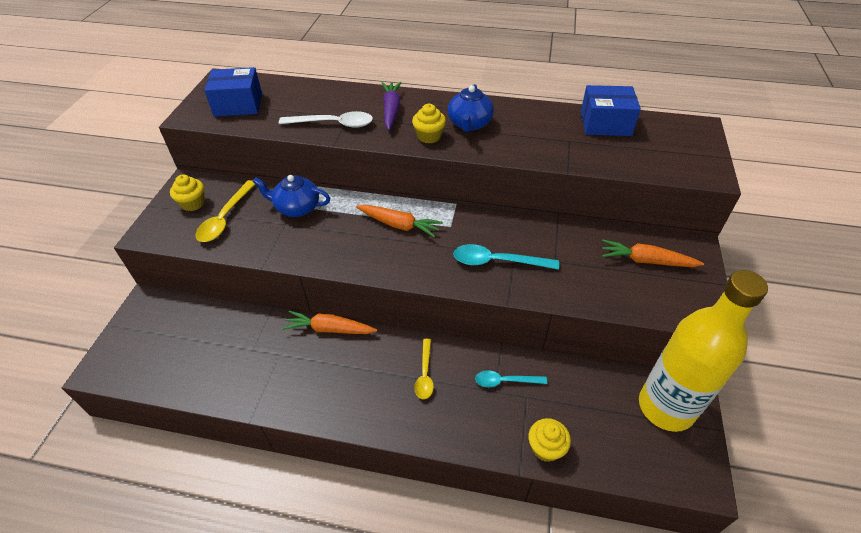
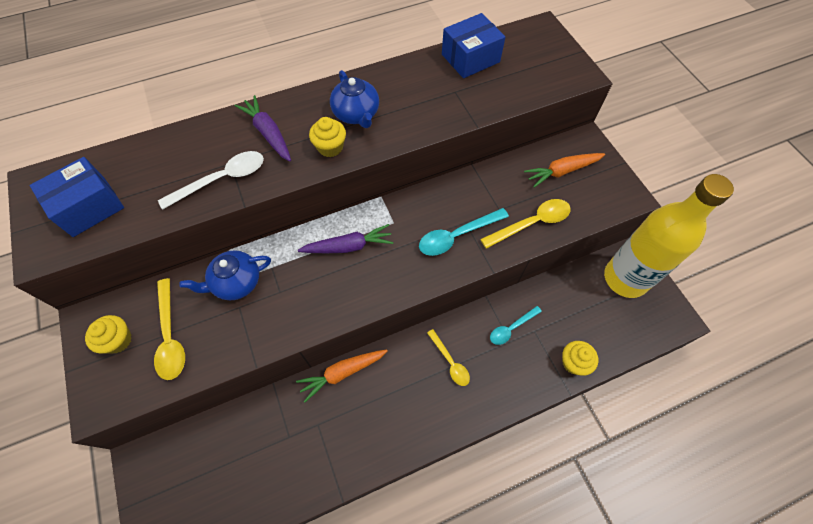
camera: 35 degrees left, 15 degrees up
orange carrot [356,205,443,238] -> purple carrot [298,224,393,253]
none -> yellow spoon [480,199,571,249]

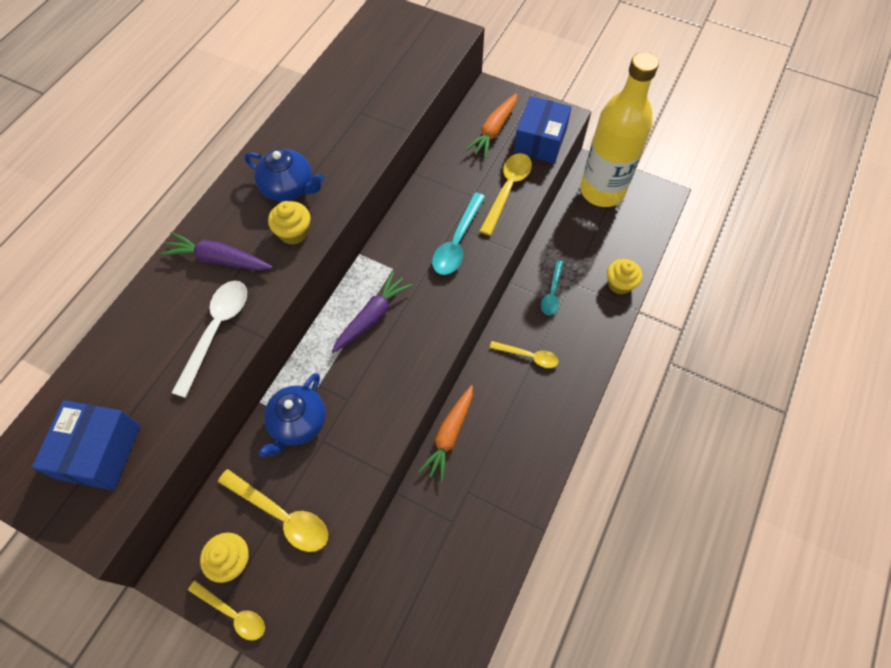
camera: 40 degrees left, 0 degrees up
blue box [442,13,506,78] -> blue box moved to [514,96,572,163]
none -> yellow spoon [188,581,265,641]

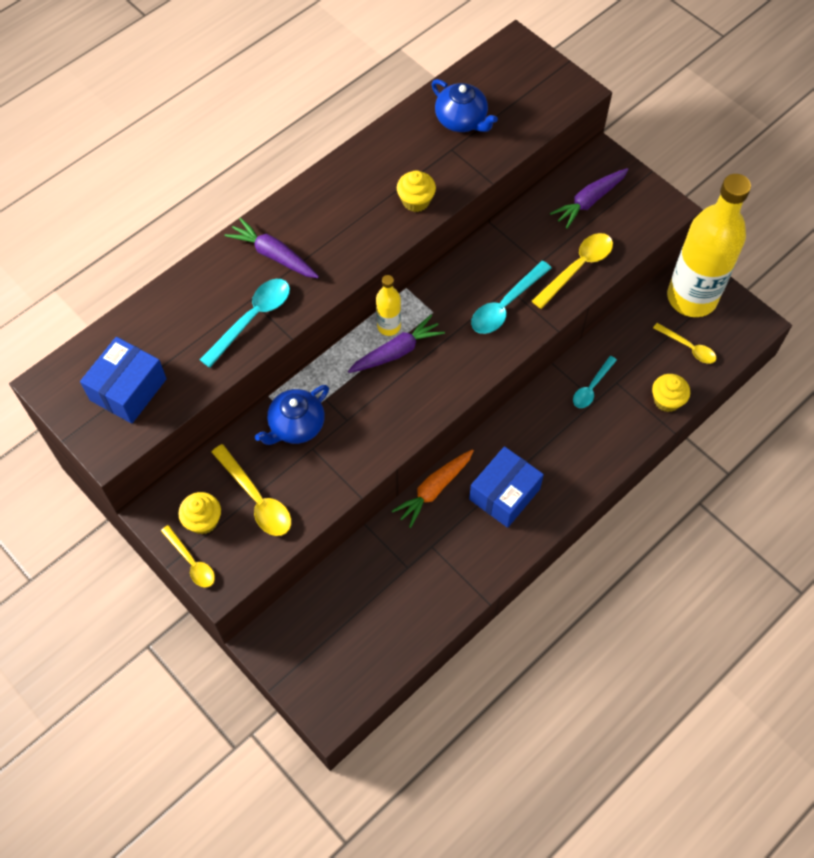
camera: 20 degrees right, 0 degrees up
white spoon [171,281,247,398] -> turquoise spoon [200,279,290,368]
blue teapot [245,149,324,201] -> blue teapot moved to [432,79,498,132]
yellow cupcake [268,201,311,245] -> yellow cupcake moved to [397,170,436,212]
orange carrot [465,93,517,158] -> purple carrot [550,168,629,229]
yellow spoon [490,341,559,368] -> yellow spoon moved to [653,323,716,364]
blue box [514,96,572,163] -> blue box moved to [469,446,544,528]
none -> yellow bottle [376,275,401,336]

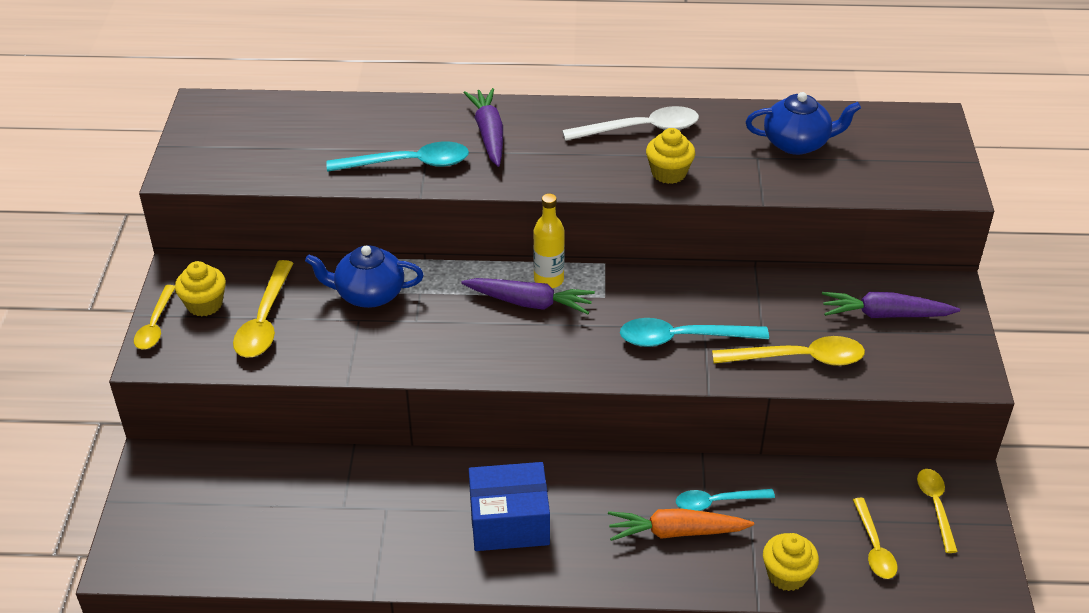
camera: 45 degrees right, 20 degrees down
blue box [80,337,167,424] -> none
orange carrot [392,449,474,528] -> orange carrot moved to [608,508,754,541]
blue teapot [432,79,498,132] -> blue teapot turned 90 degrees counterclockwise [746,92,861,155]
yellow bottle [667,174,751,317] -> yellow spoon [917,469,958,553]
none -> white spoon [562,106,699,141]

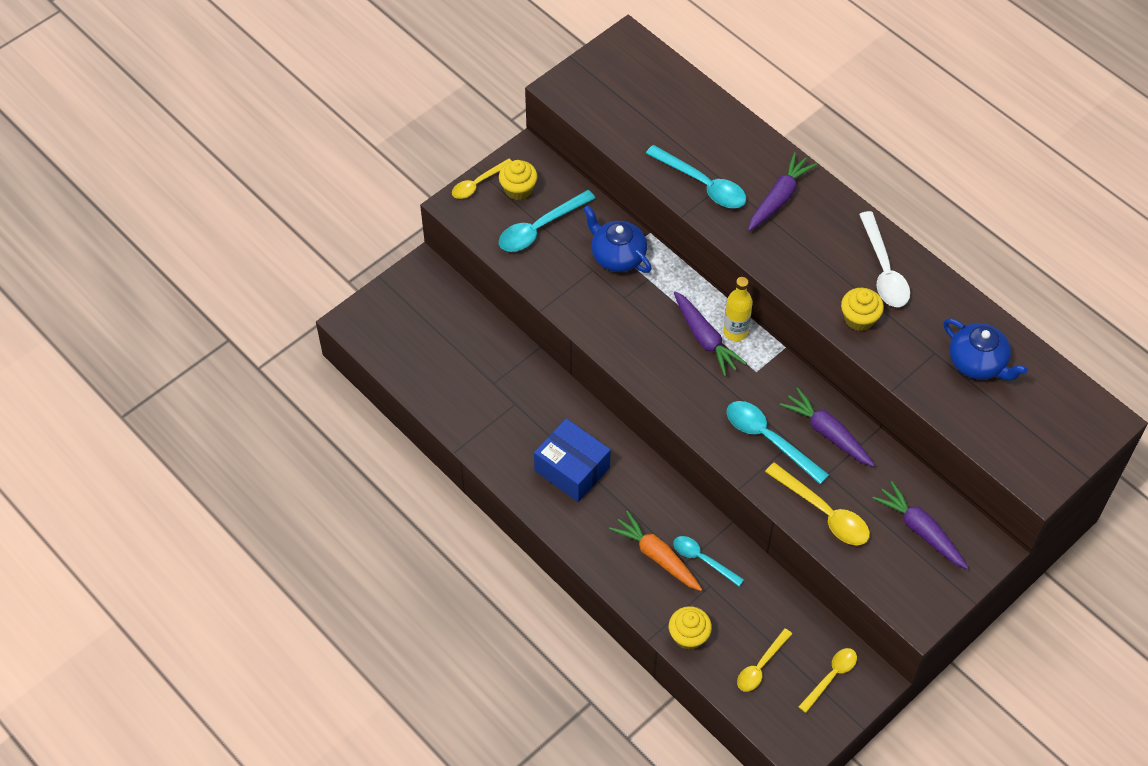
camera: 45 degrees right, 15 degrees up
yellow spoon [233,260,294,358] -> turquoise spoon [499,190,595,252]
white spoon [562,106,699,141] -> white spoon turned 45 degrees clockwise [859,211,910,307]
none -> purple carrot [780,388,875,467]

